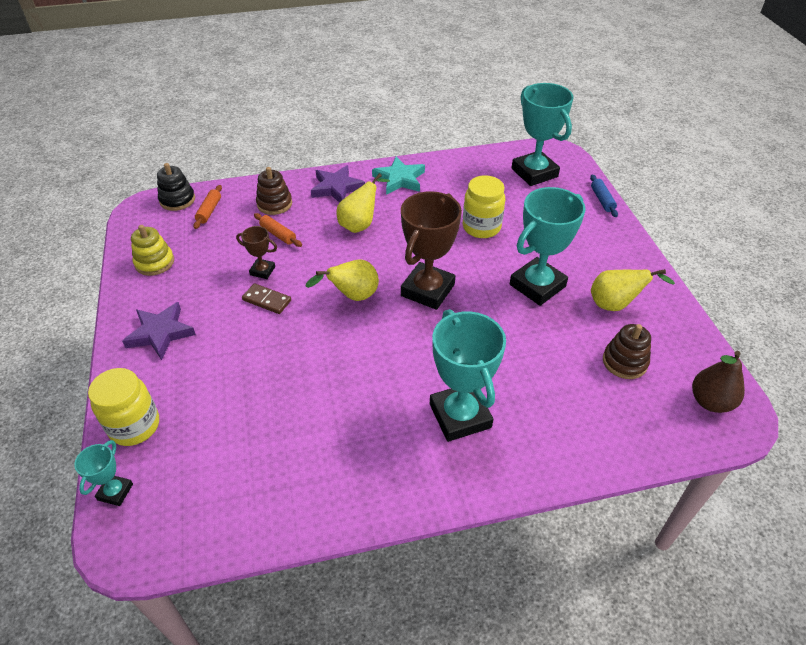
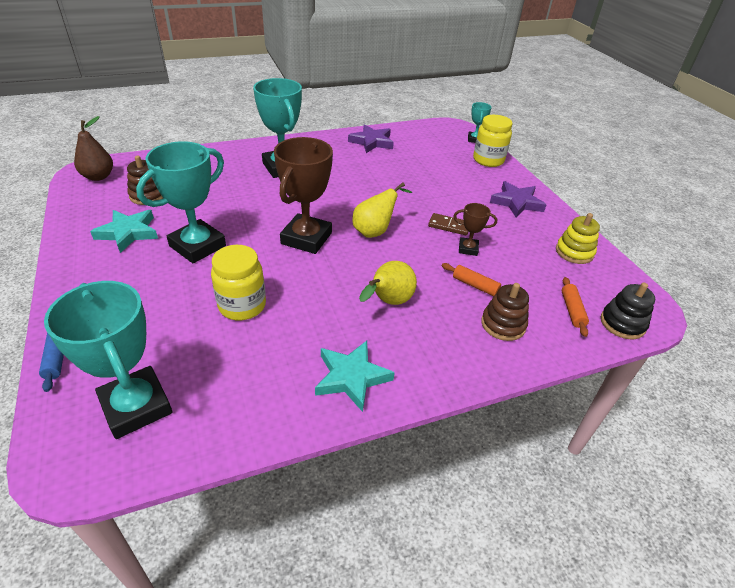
camera: 170 degrees right, 5 degrees down
purple star [311,165,365,203] -> purple star moved to [348,124,394,153]
yellow pear [591,269,675,311] -> turquoise star [90,210,158,253]

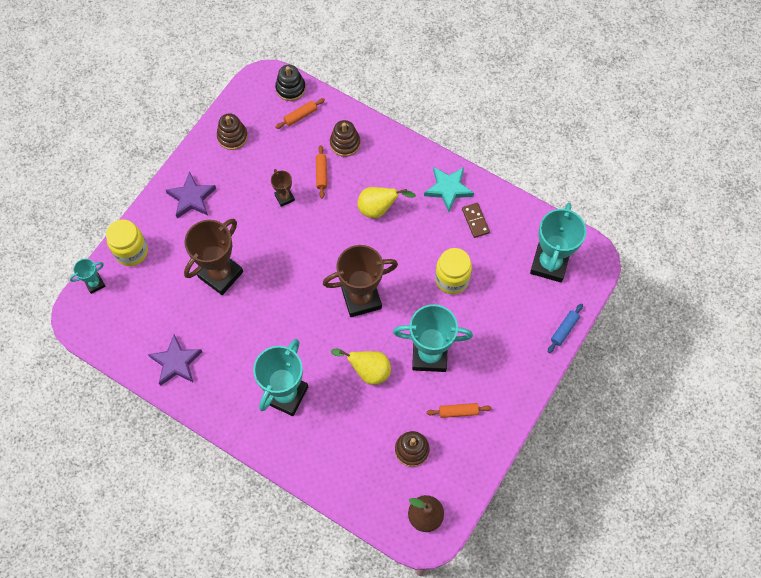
camera: 125 degrees left, 25 degrees up
turquoise star [90,210,158,253] -> orange rolling pin [426,403,492,418]
yellow pear [352,182,413,238] -> yellow pear moved to [331,349,391,385]
brown domino [428,213,469,235] -> brown domino moved to [462,203,490,238]
yellow stacking toy [556,213,600,264] -> brown stacking toy [217,113,248,150]
none -> brown trophy [184,219,243,295]

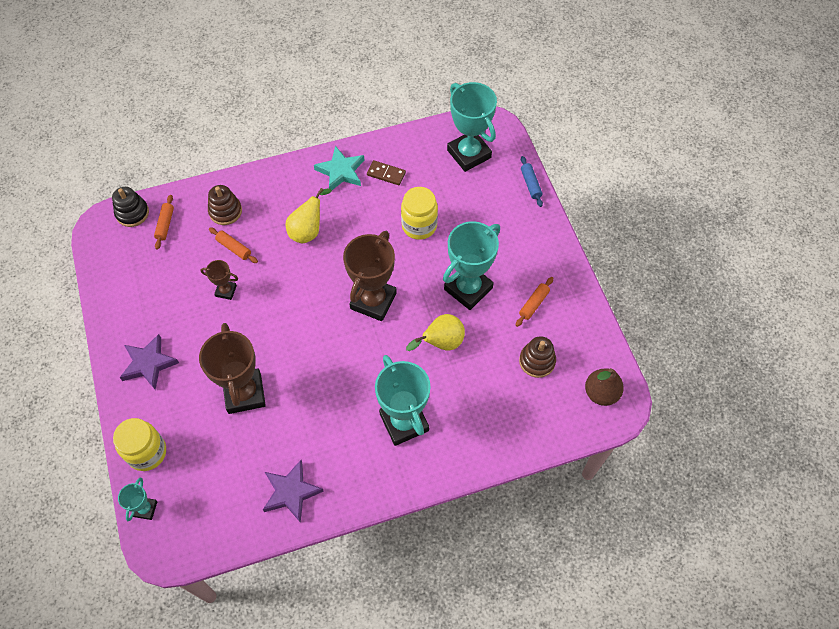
camera: 50 degrees left, 5 degrees down
brown stacking toy [217,113,248,150] -> none

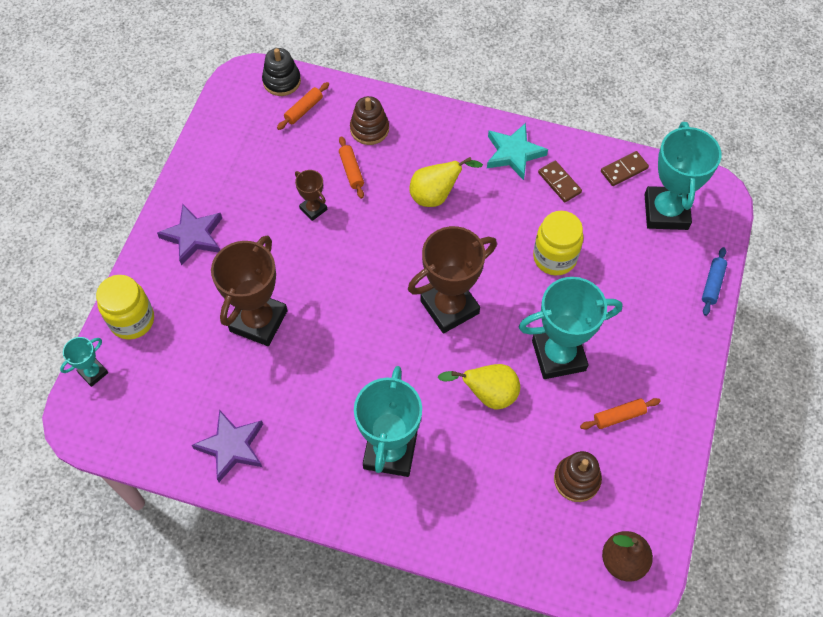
camera: 35 degrees right, 0 degrees up
none -> brown domino [601,151,649,186]

